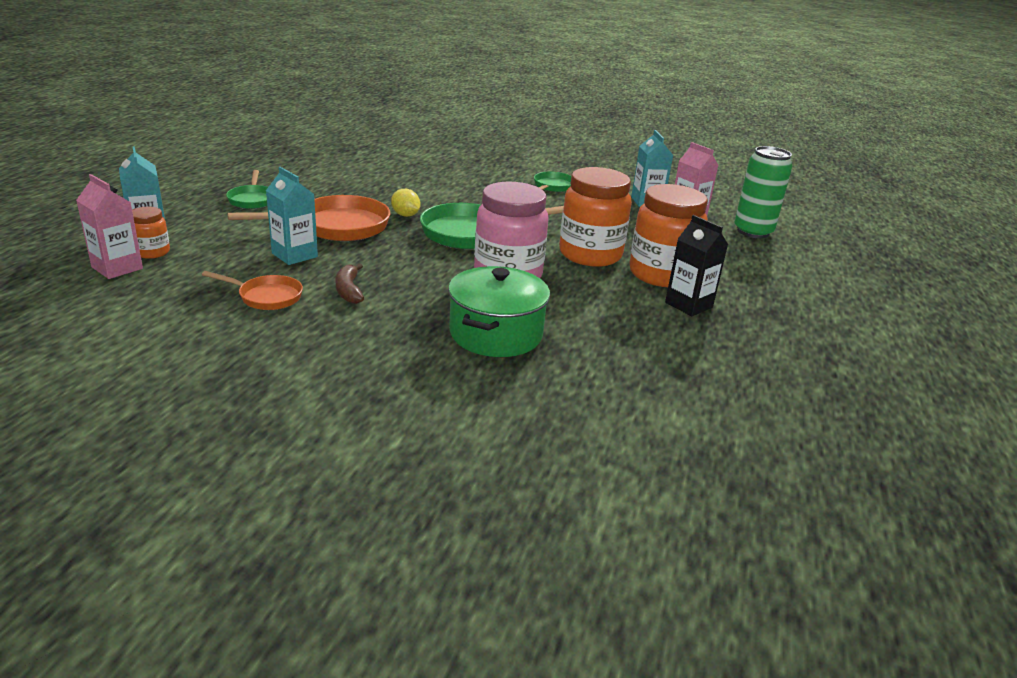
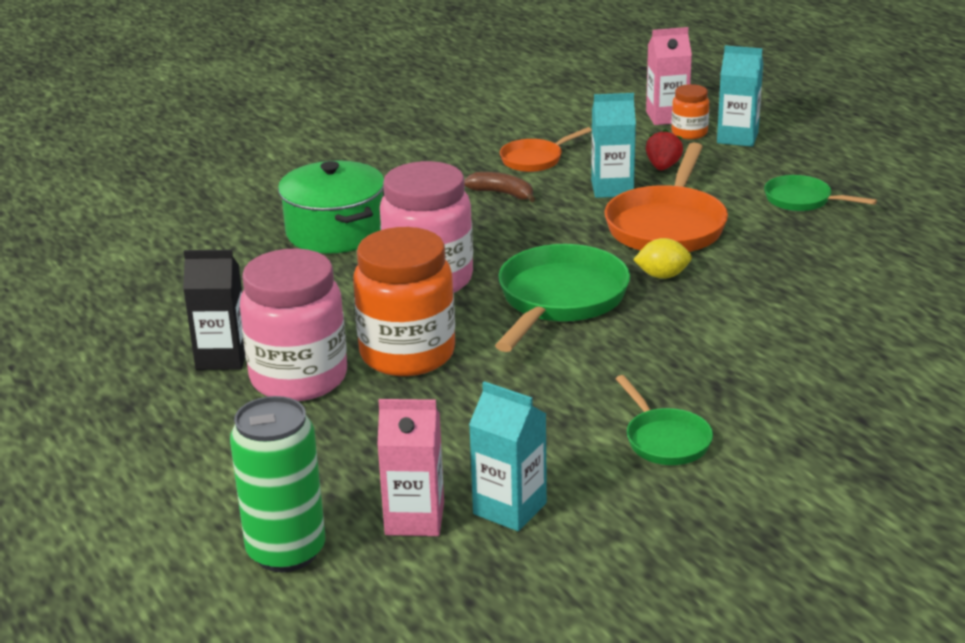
camera: 135 degrees right, 0 degrees up
orange jar [629,184,708,287] -> pink jar [240,249,347,401]
none -> red strawberry [646,129,683,170]

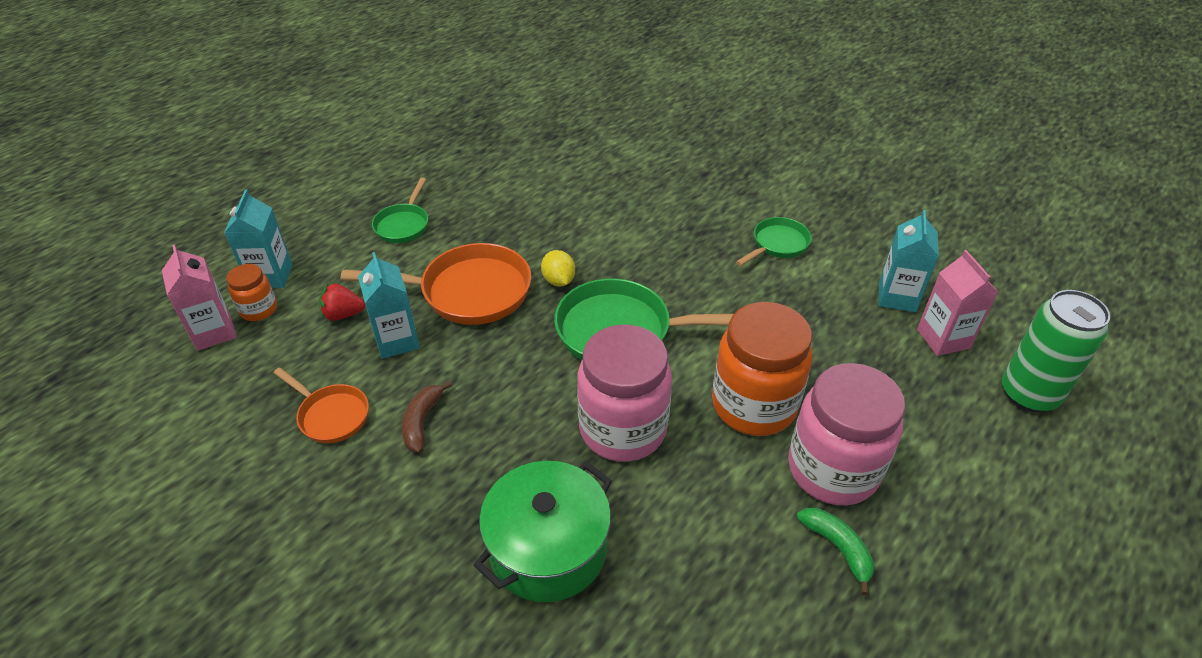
camera: 110 degrees left, 15 degrees up
black carton [183,250,245,370] -> green banana [797,508,874,595]

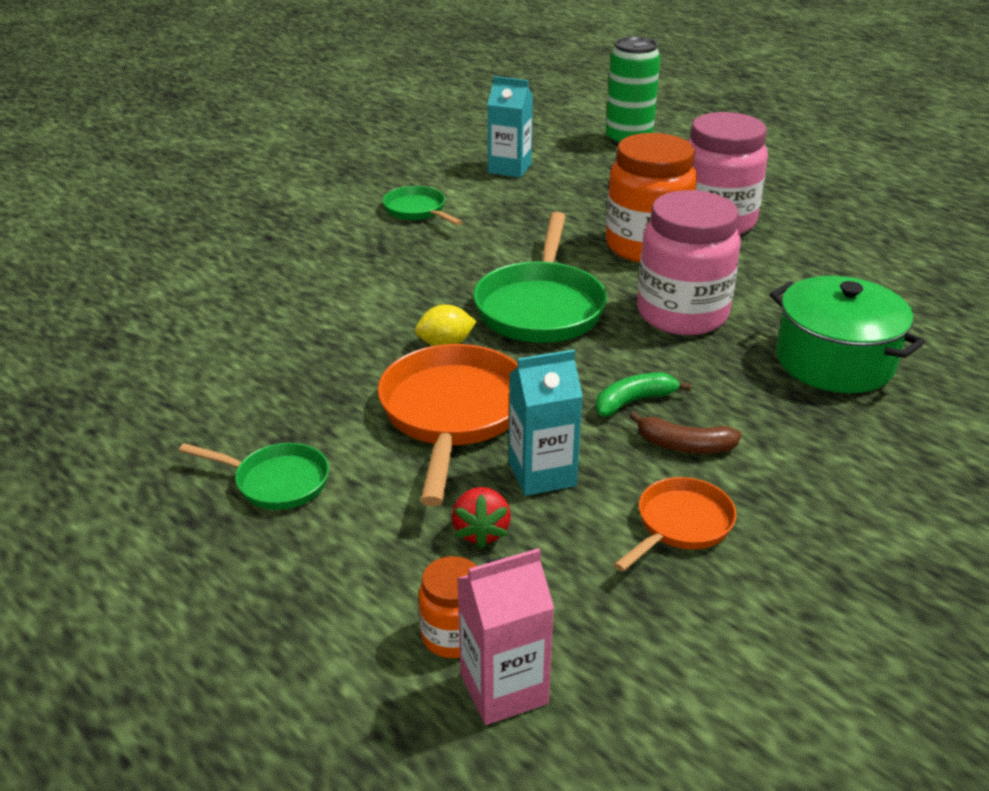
camera: 85 degrees left, 10 degrees down
turquoise carton [224,190,292,288] -> none
green banana [797,508,874,595] -> green banana moved to [596,372,692,416]
pink carton [917,250,998,356] -> none

